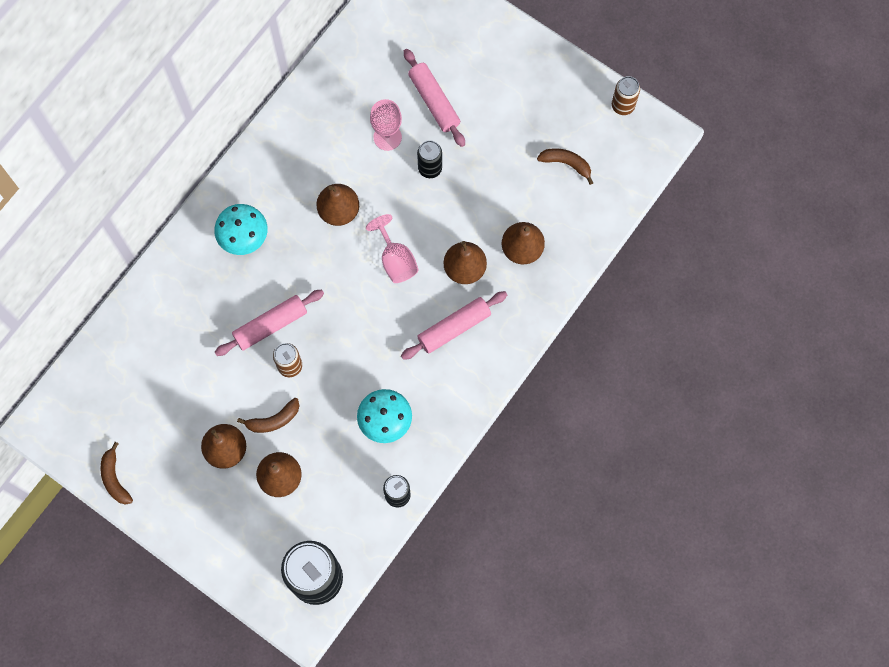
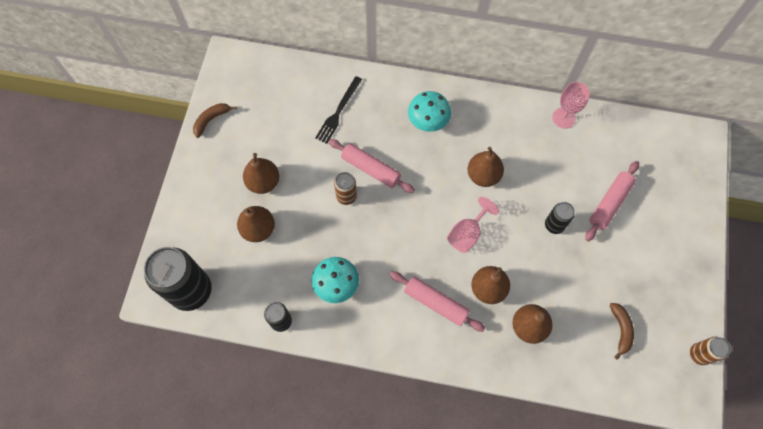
camera: 65 degrees right, 5 degrees down
brown banana [237,398,300,433] -> none
pink goblet [370,99,402,151] -> pink goblet moved to [552,82,590,129]
none -> black fork [315,76,362,144]

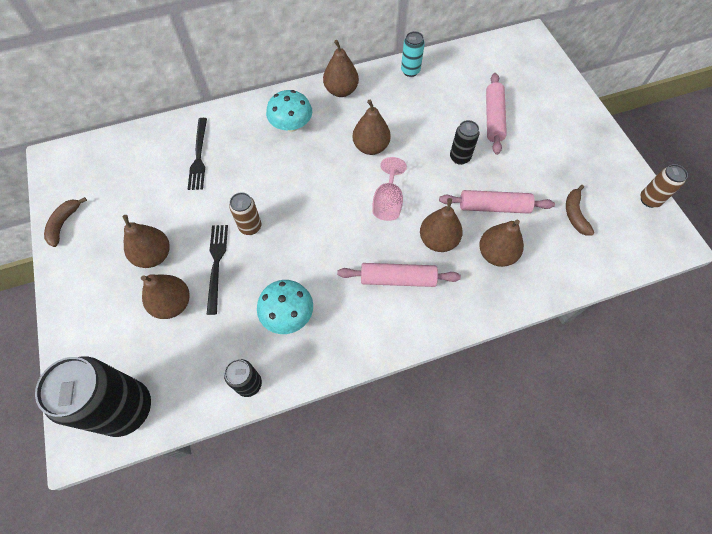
camera: 30 degrees left, 5 degrees down
pink rolling pin [328,139,415,193] -> pink rolling pin moved to [439,190,555,214]
pink goblet [552,82,590,129] -> turquoise can [401,31,425,77]
brown banana [610,303,634,360] -> brown banana turned 150 degrees counterclockwise [566,185,594,236]
none -> black fork [206,225,228,315]
none -> brown pear [323,40,359,97]

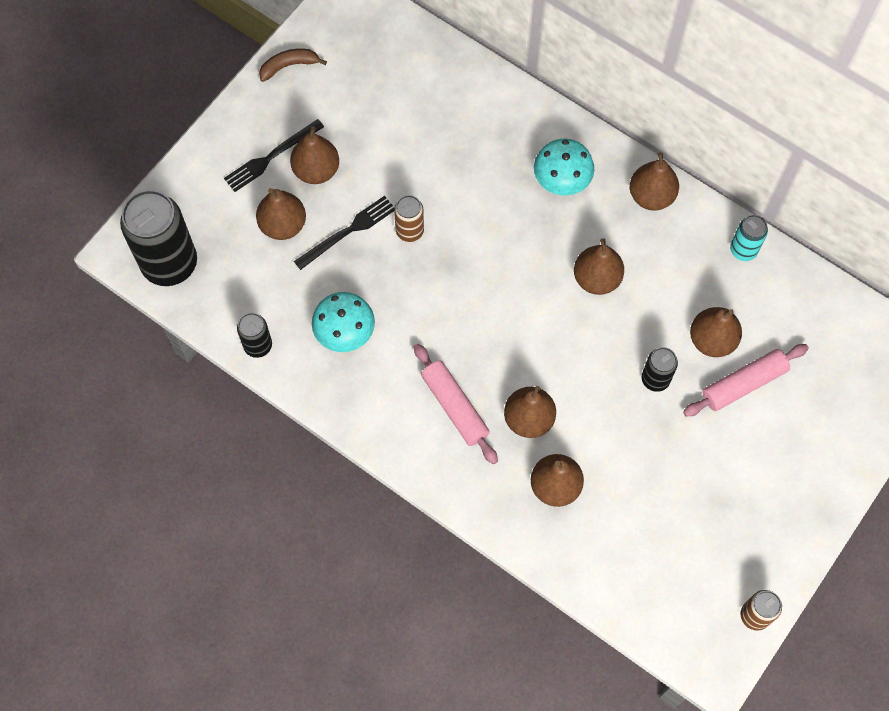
camera: 55 degrees right, 5 degrees up
black fork [188,118,207,190] -> black fork moved to [224,119,324,192]
pink goblet [372,157,407,221] -> none
pink rolling pin [439,190,555,214] -> none
brown banana [566,185,594,236] -> none
none -> brown pear [690,307,742,357]

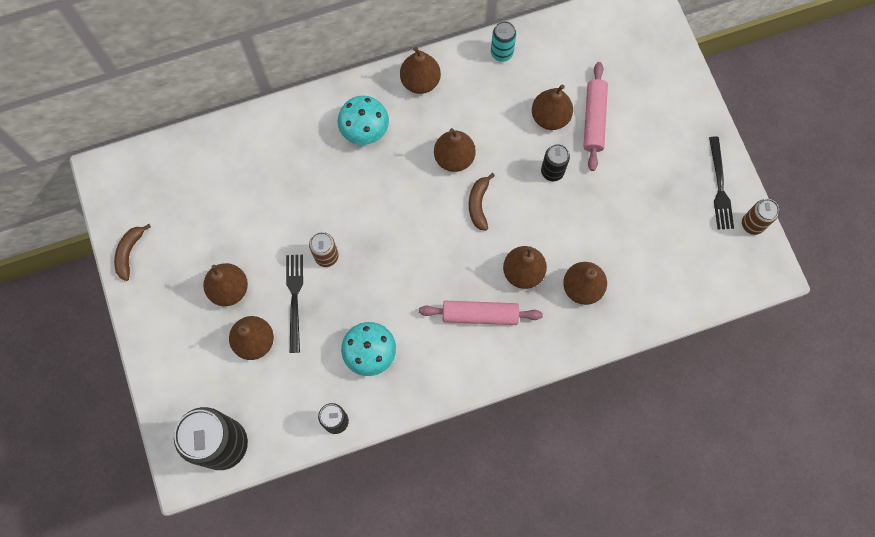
camera: 55 degrees left, 5 degrees up
black fork [224,119,324,192] -> black fork moved to [709,136,734,229]
none -> brown banana [469,173,495,231]

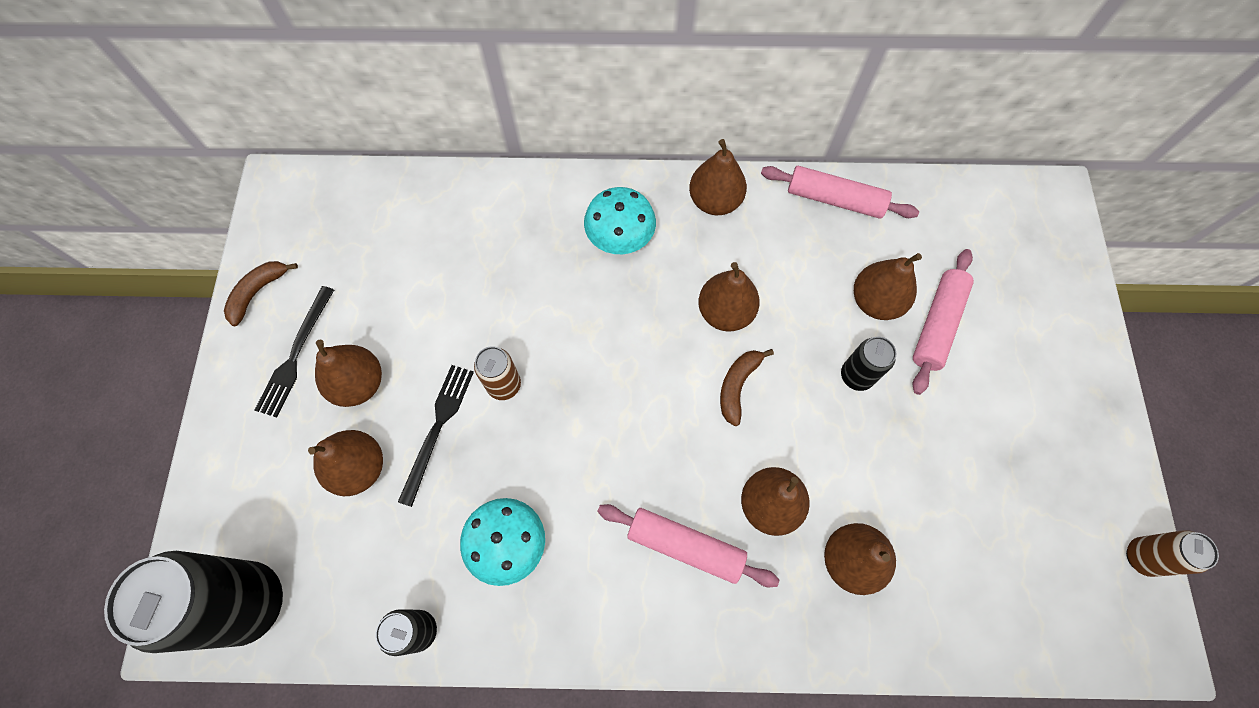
camera: 20 degrees right, 5 degrees down
turquoise can [491,21,516,62] -> pink rolling pin [761,166,919,219]
black fork [709,136,734,229] -> black fork moved to [255,286,334,418]

